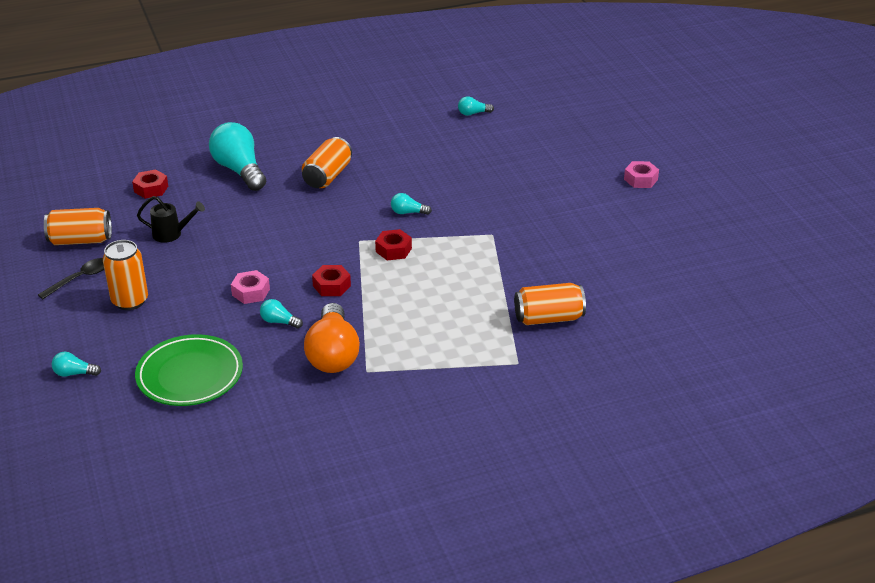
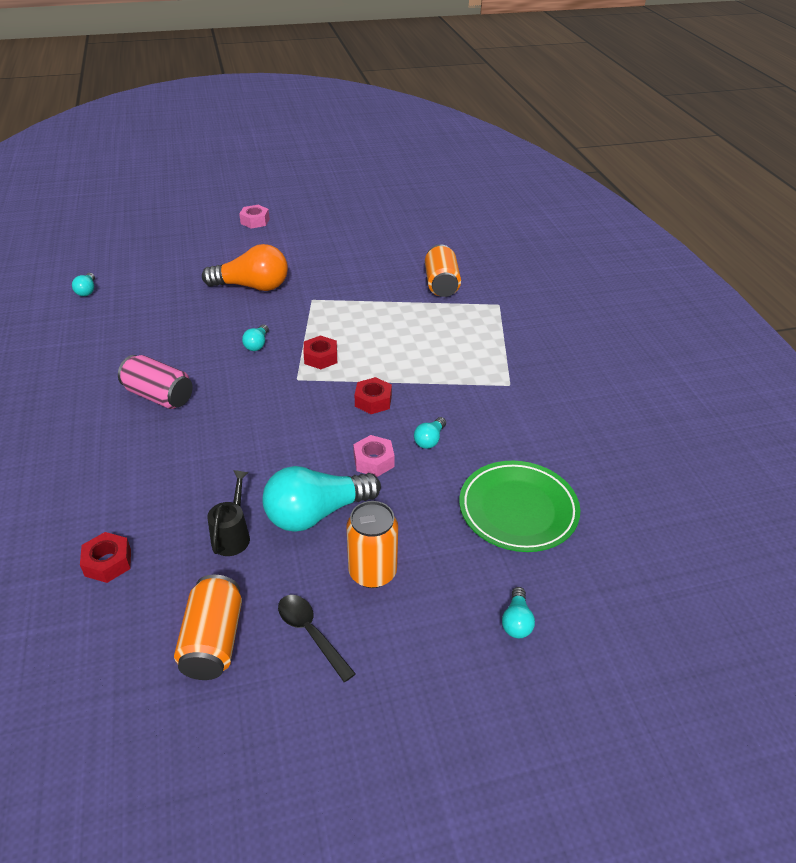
camera: 85 degrees left, 5 degrees up
turquoise light bulb [209,122,266,191] -> turquoise light bulb moved to [262,466,381,532]
orange can [302,137,352,188] -> pink can [118,355,193,409]
orange light bulb [304,303,360,373] -> orange light bulb moved to [202,244,288,291]

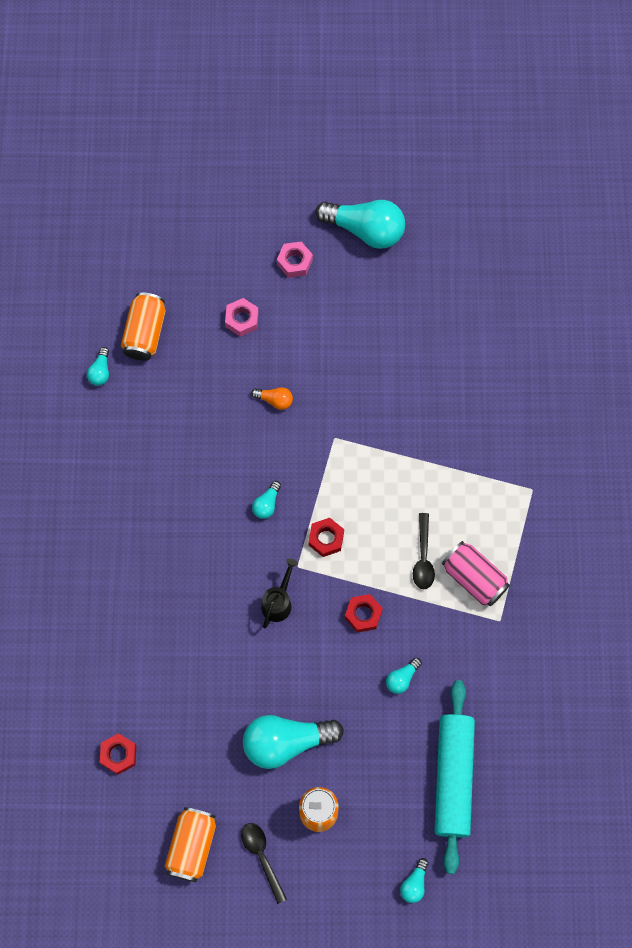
camera: 15 degrees right, 30 degrees up
pink can [118,355,193,409] -> pink can moved to [442,541,510,607]
orange light bulb [202,244,288,291] -> orange light bulb [251,387,293,410], size x0.45
black watering can [207,470,250,556] -> black watering can moved to [261,558,298,628]
pink nut [353,435,395,477] -> pink nut moved to [225,298,259,337]
orange can [425,244,461,297] -> orange can moved to [121,292,166,361]
green plate [459,461,580,552] -> turquoise rolling pin [434,680,475,874]
none -> turquoise light bulb [315,200,405,249]
none -> black spoon [413,513,435,589]

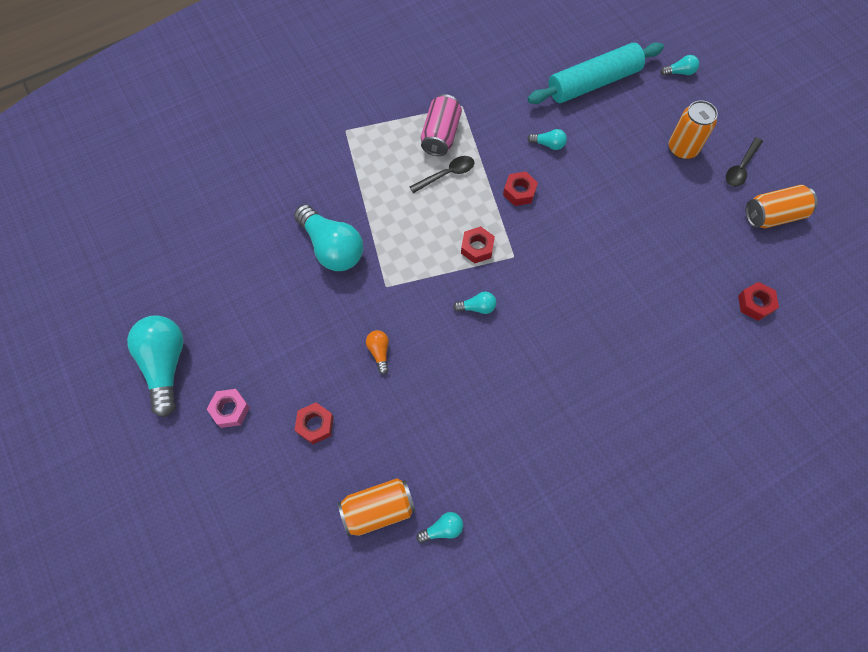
camera: 120 degrees left, 5 degrees down
pink nut [225,298,259,337] -> red nut [295,403,334,444]
turquoise light bulb [243,715,344,769] -> turquoise light bulb moved to [294,204,363,271]
black watering can [261,558,298,628] -> none

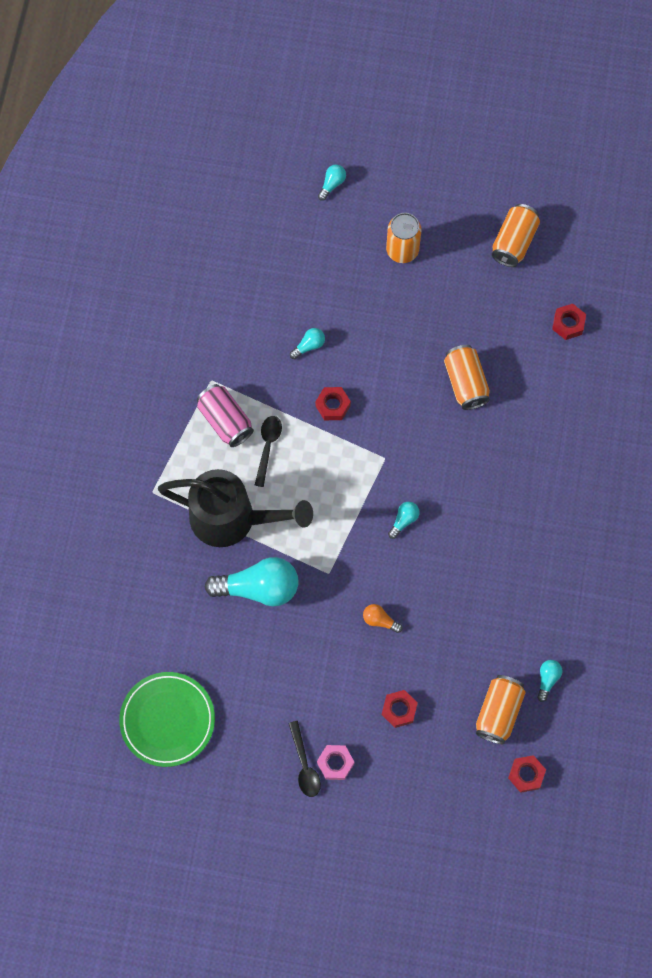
camera: 50 degrees left, 5 degrees up
turquoise light bulb [127,315,184,417] -> none
red nut [461,226,495,264] -> red nut moved to [508,755,546,793]
turquoise rolling pin [527,42,664,104] -> none
black spoon [726,137,763,187] -> black spoon moved to [288,721,321,797]
none -> green plate [119,672,215,767]
none -> black watering can [158,469,313,547]
none -> orange can [444,345,490,410]

